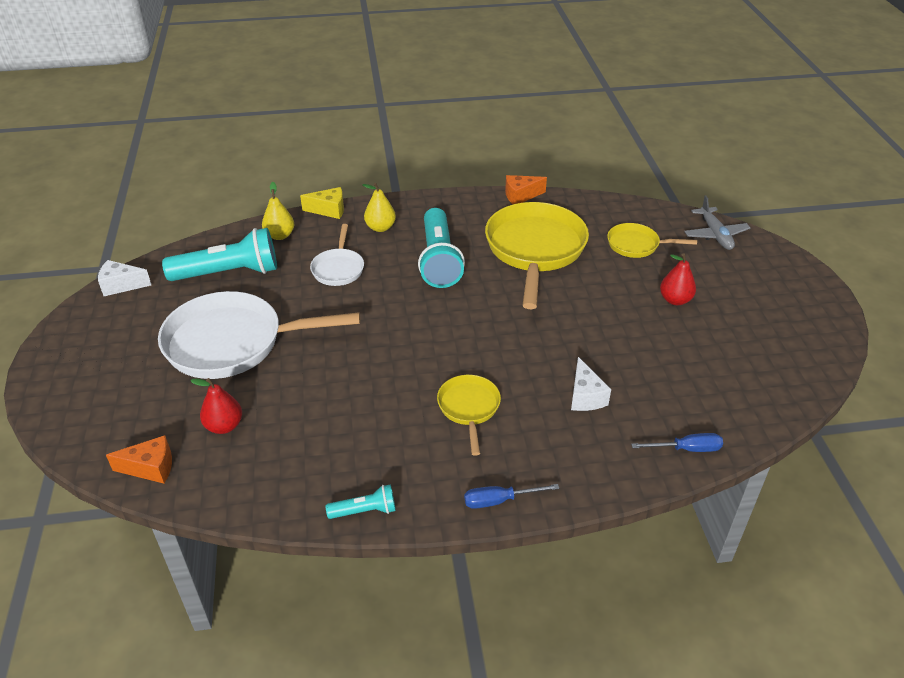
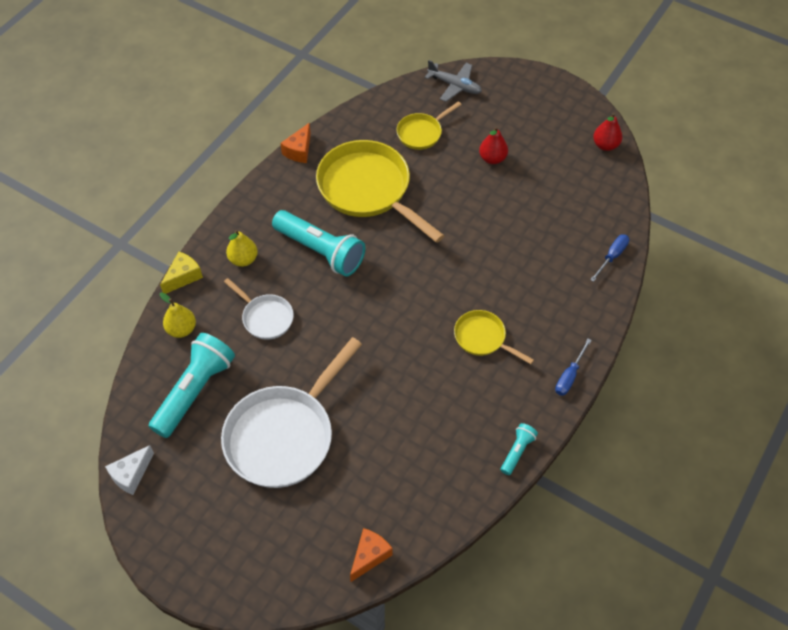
camera: 50 degrees left, 15 degrees up
red pear [190,378,242,434] -> red pear moved to [593,113,622,151]
white cheese [571,357,611,411] -> none

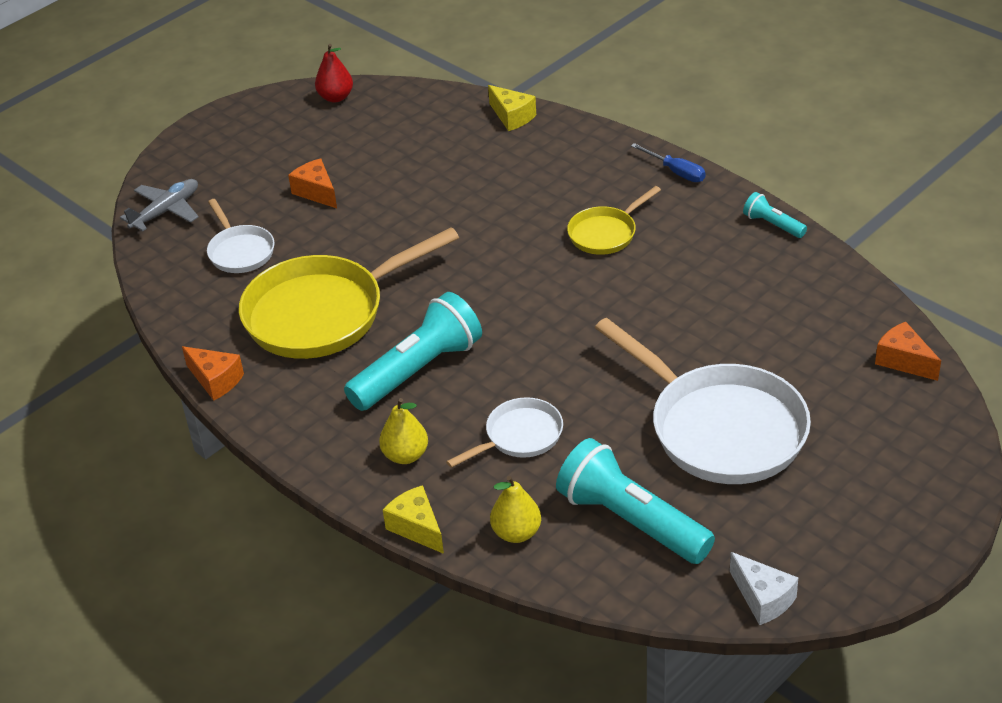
camera: 75 degrees left, 15 degrees down
yellow pan [396,101,462,150] -> white pan [207,199,275,273]
red pear [479,127,508,164] -> orange cheese [288,158,337,208]
blue screwdriver [590,234,629,282] -> yellow cheese [488,85,536,131]

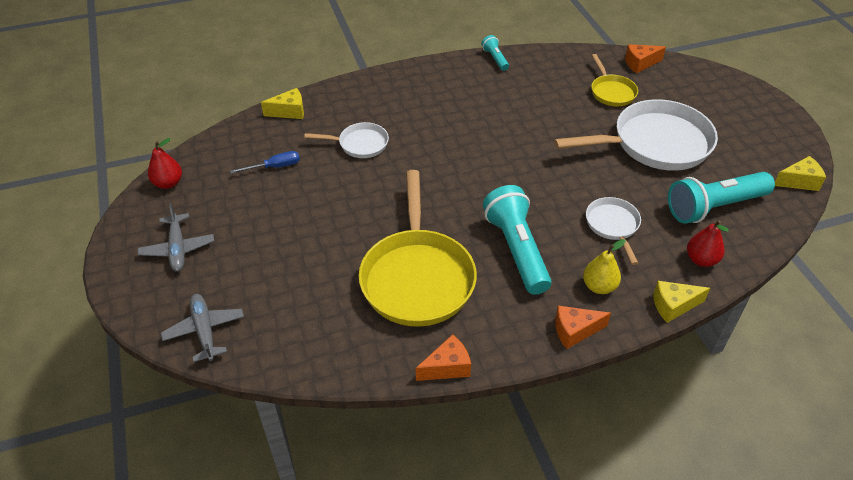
camera: 65 degrees left, 5 degrees up
white pan [207,199,275,273] -> white pan moved to [304,122,389,158]
orange cheese [288,158,337,208] -> orange cheese moved to [555,306,611,349]
yellow pear [490,476,541,543] -> red pear [687,220,729,267]
yellow pan [567,186,661,255] -> yellow pan moved to [591,54,638,106]
blue screwdriver [631,143,706,182] -> blue screwdriver moved to [230,151,300,174]
white cheese [730,552,798,625] -> yellow cheese [775,156,826,191]
turquoise flashlight [743,192,807,238] -> turquoise flashlight turned 90 degrees clockwise [481,35,509,71]
none -> grey plane [138,203,214,272]

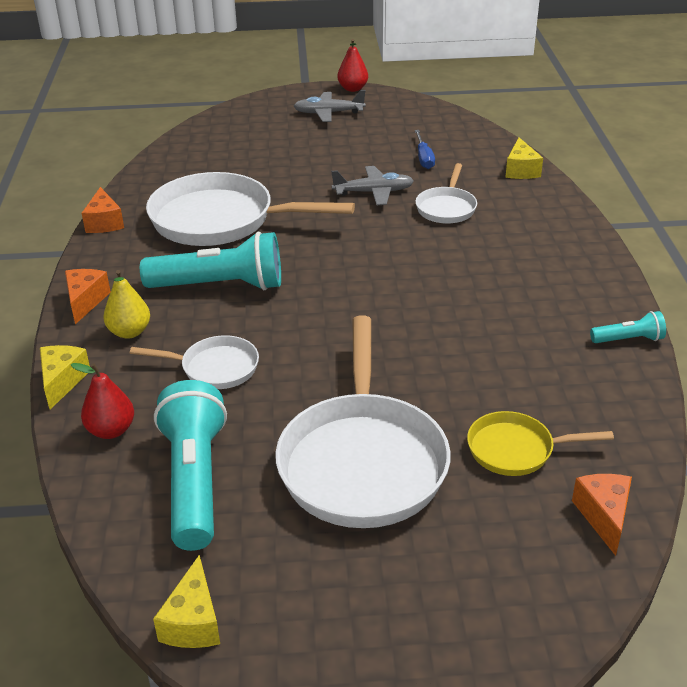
camera: 105 degrees right, 10 degrees down
red pear [148,138,182,189] -> red pear moved to [337,39,368,92]
grey plane [161,294,244,362] -> grey plane moved to [331,166,414,205]
yellow pan [359,170,477,327] -> white pan [146,172,355,246]

